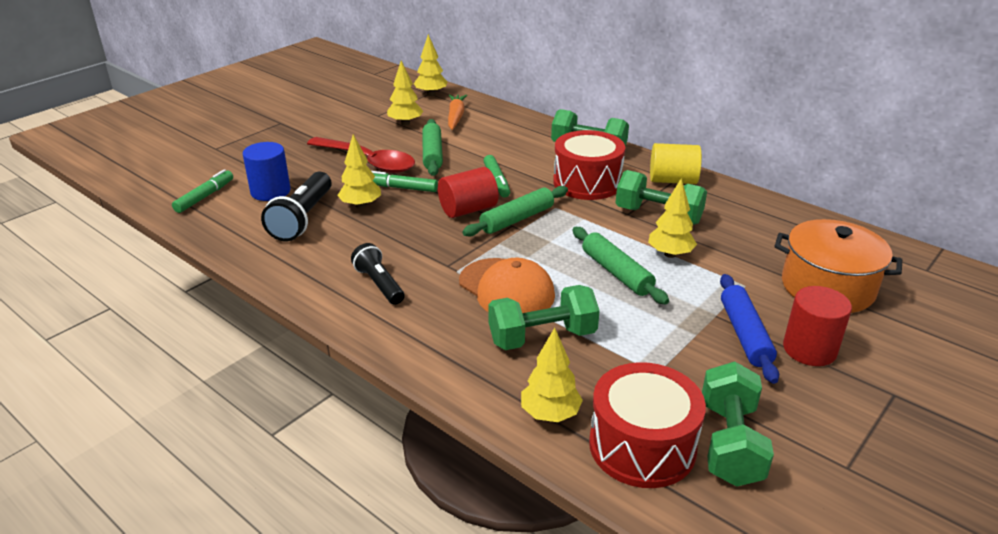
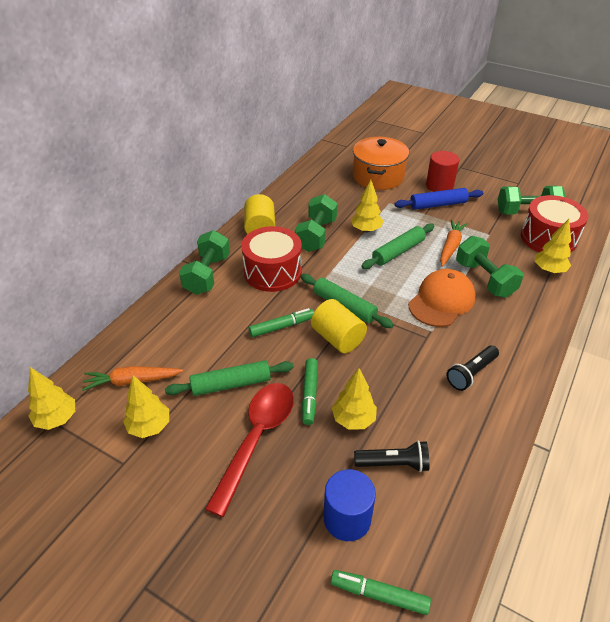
camera: 100 degrees left, 10 degrees up
black flashlight [261,172,332,241] -> black flashlight [354,441,429,472], size x0.65
red cylinder [438,167,499,218] -> yellow cylinder [311,299,367,353]
none -> orange carrot [440,219,468,267]

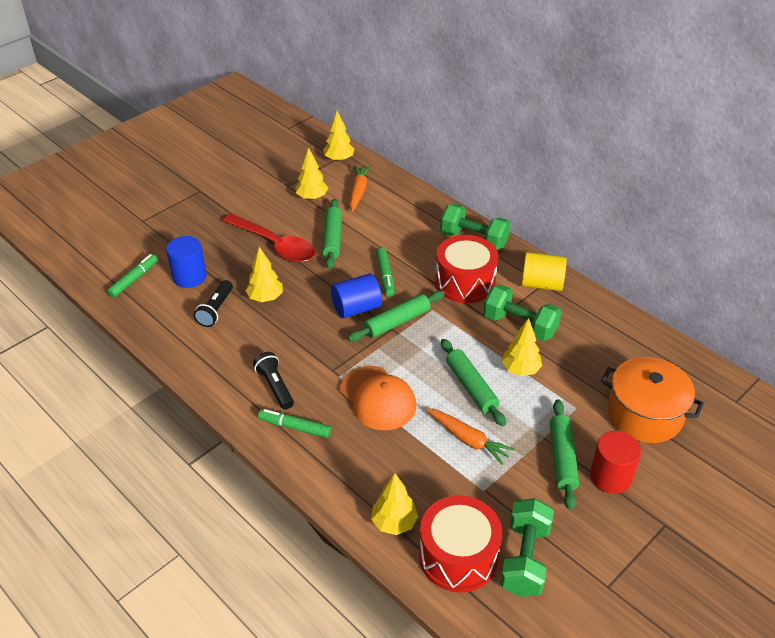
camera: 105 degrees right, 0 degrees up
green marker [302,358,318,425] -> green marker moved to [258,409,331,438]
yellow cylinder [311,299,367,353] -> blue cylinder [331,274,382,318]
blue rolling pin [395,188,483,210] -> green rolling pin [550,399,579,510]
green dumbbell [456,236,523,298] -> none

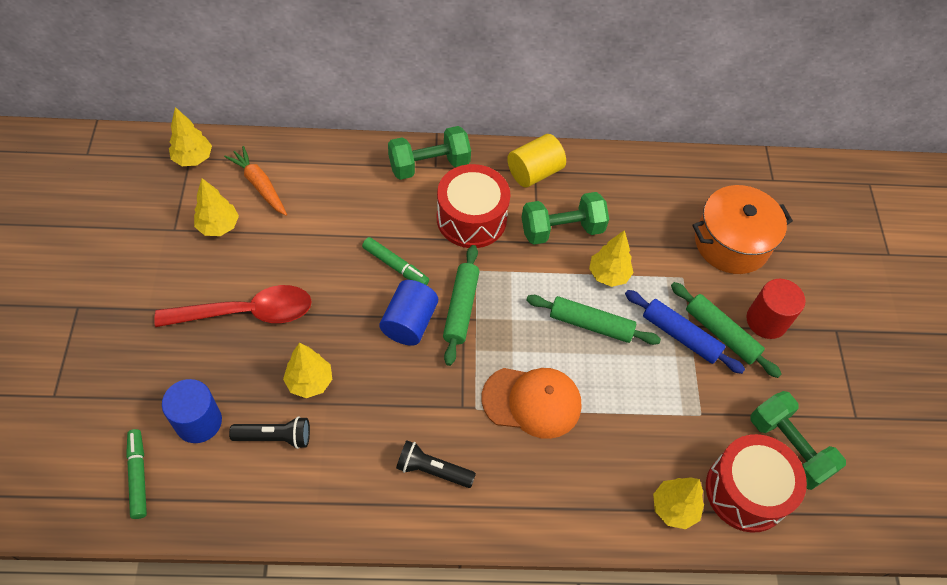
camera: 50 degrees left, 15 degrees up
black flashlight [194,280,233,327] -> black flashlight turned 60 degrees counterclockwise [229,416,310,449]
green marker [258,409,331,438] -> none
green rolling pin [322,199,342,269] -> none
orange carrot [425,408,515,465] -> none
none -> blue rolling pin [625,290,745,374]

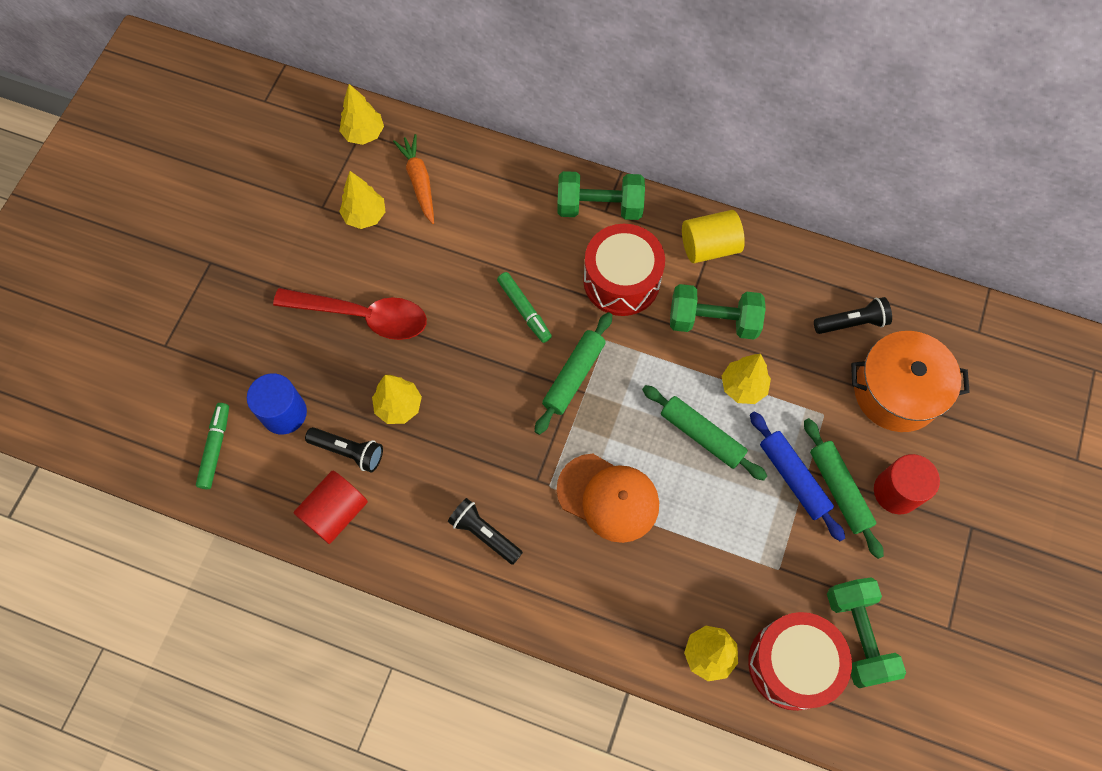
camera: 25 degrees right, 10 degrees up
blue cylinder [379,280,438,346] -> none
none -> red cylinder [293,470,368,544]
none -> black flashlight [814,297,892,334]

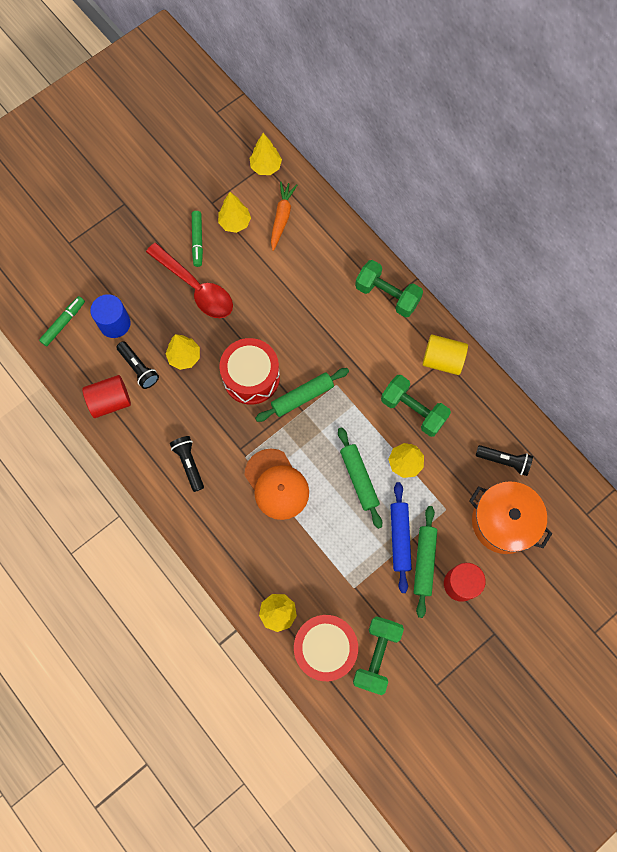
camera: 30 degrees right, 5 degrees up
green marker [497,272,552,343] -> green marker moved to [192,211,203,267]
red drum [583,224,665,316] -> red drum moved to [220,338,280,405]

